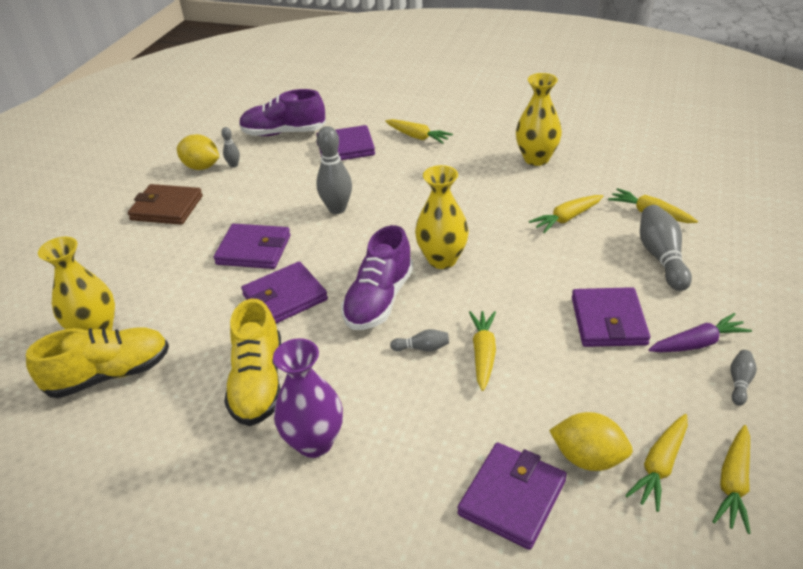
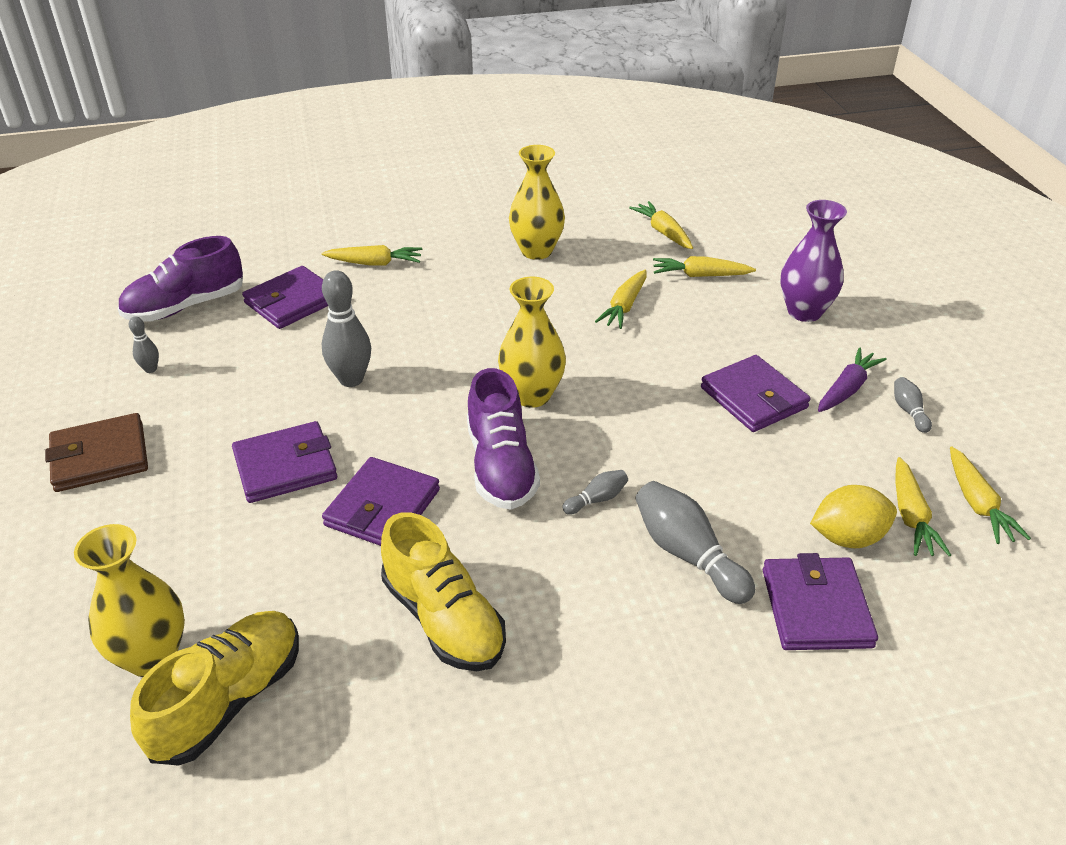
camera: 35 degrees left, 0 degrees up
yellow lemon [177,134,219,170] -> none
purple vase [273,338,343,458] -> purple vase moved to [780,200,847,322]
yellow carrot [469,311,496,391] -> yellow carrot moved to [629,201,693,249]
grey bowling pin [640,205,692,291] -> grey bowling pin moved to [636,481,755,604]

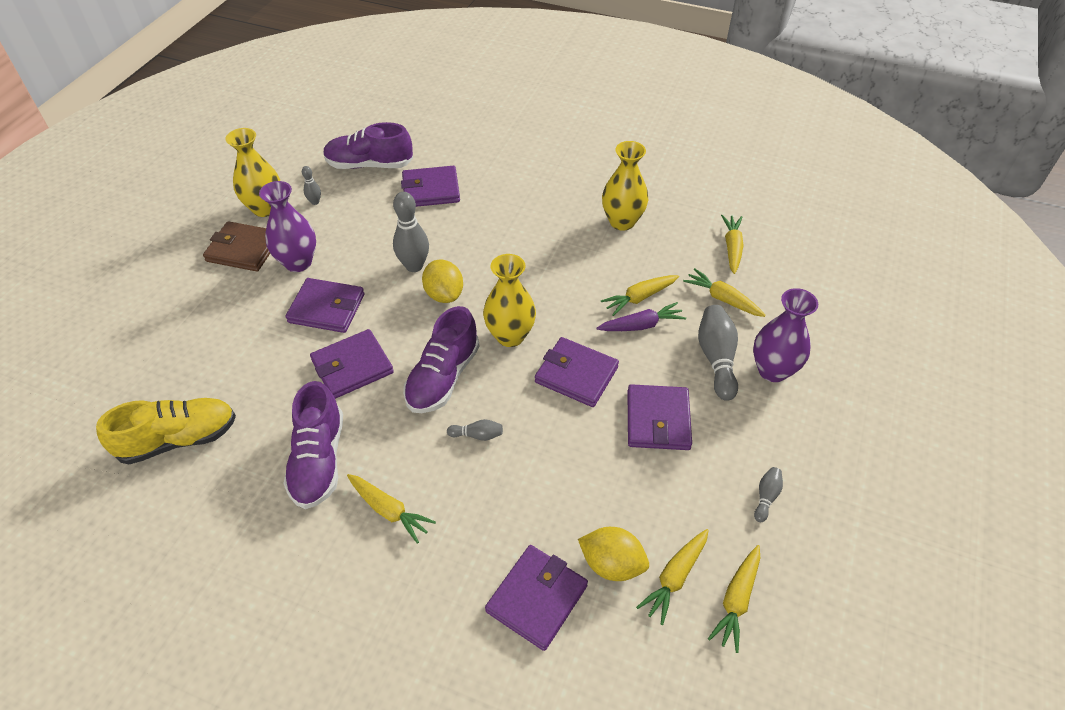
camera: 35 degrees right, 10 degrees up
yellow vase [74,524,185,677] -> yellow vase moved to [226,128,280,217]
yellow carrot [322,245,422,266] -> yellow carrot moved to [347,474,436,544]
yellow shoe [381,512,506,671] -> purple shoe [284,381,343,509]
grey bowling pin [636,481,755,604] -> grey bowling pin moved to [698,305,738,401]
purple carrot [818,347,887,412] -> purple carrot moved to [596,302,686,331]
none -> purple vase [259,181,316,272]
none -> yellow lemon [422,260,463,303]
none -> purple wallet [535,337,619,407]

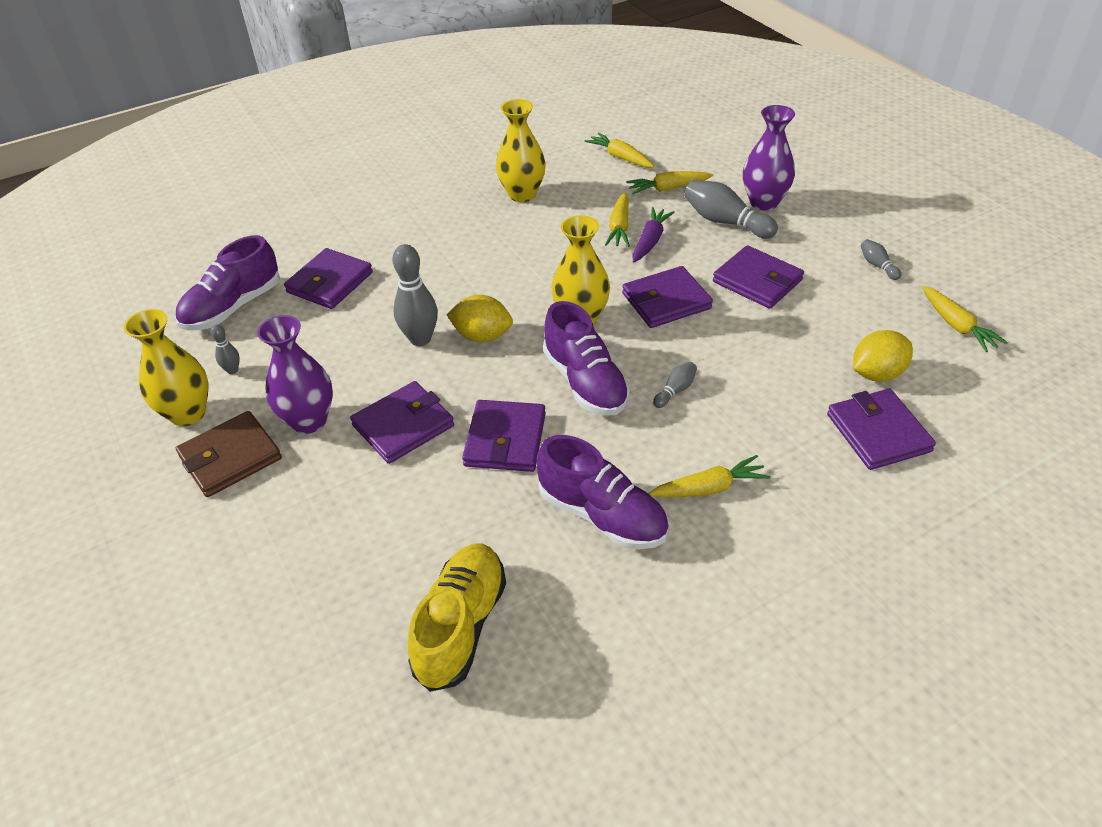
camera: 50 degrees left, 5 degrees down
yellow carrot [636,529,709,625] -> none

